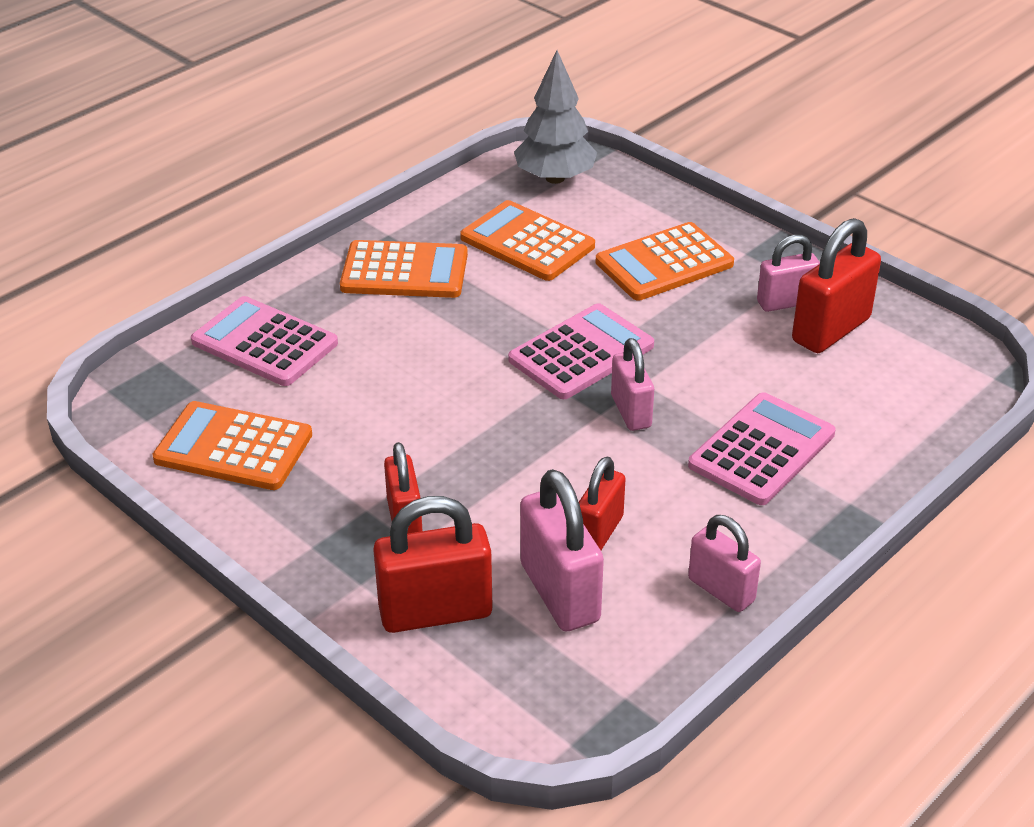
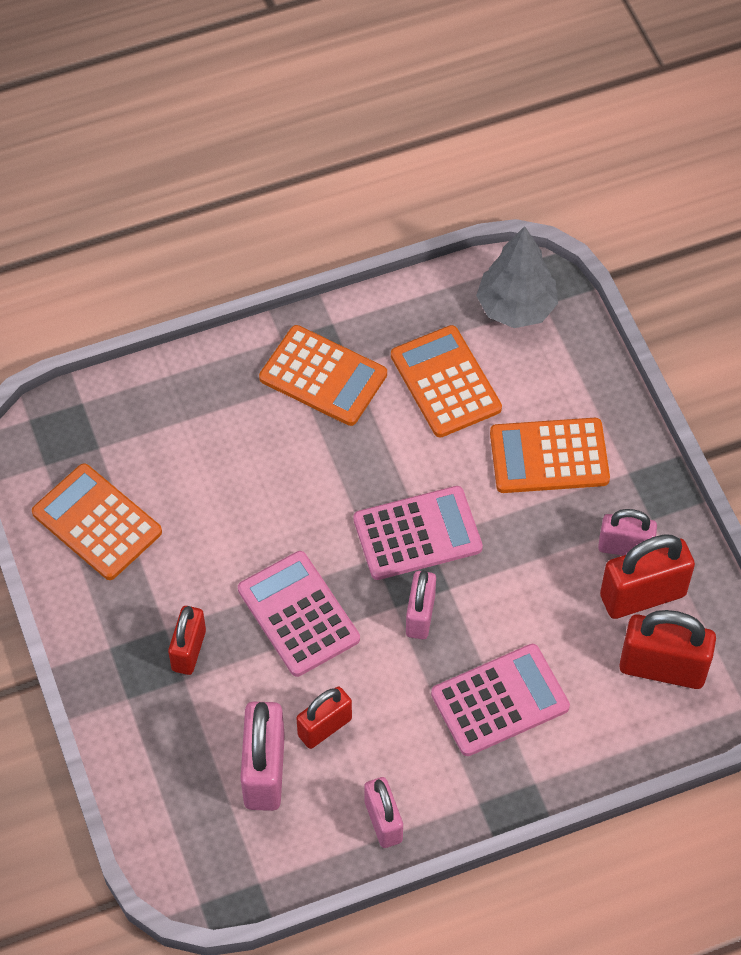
camera: 25 degrees right, 20 degrees up
pink calculator [191,296,338,386] -> pink calculator moved to [238,551,360,677]
red padlock [373,496,493,633] -> red padlock moved to [619,610,716,689]

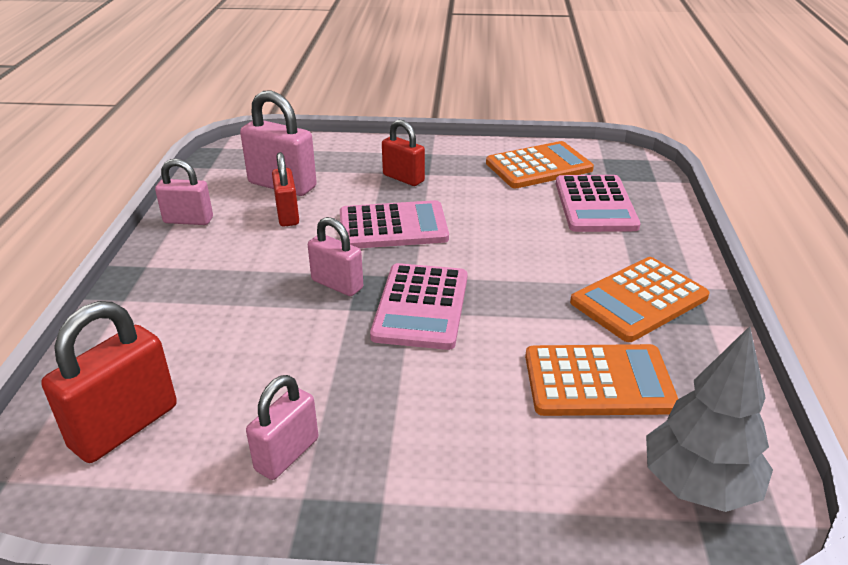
camera: 115 degrees right, 25 degrees down
pink calculator [431,644,570,756] -> pink calculator moved to [556,175,641,232]
orange calculator [490,418,610,493] -> none
red padlock [600,535,695,619] -> none

